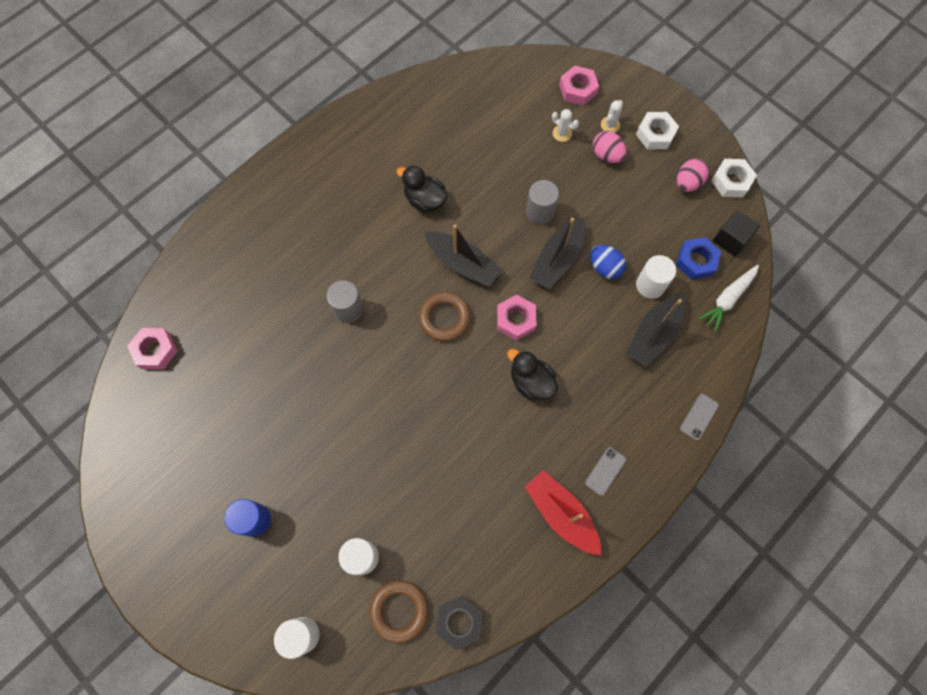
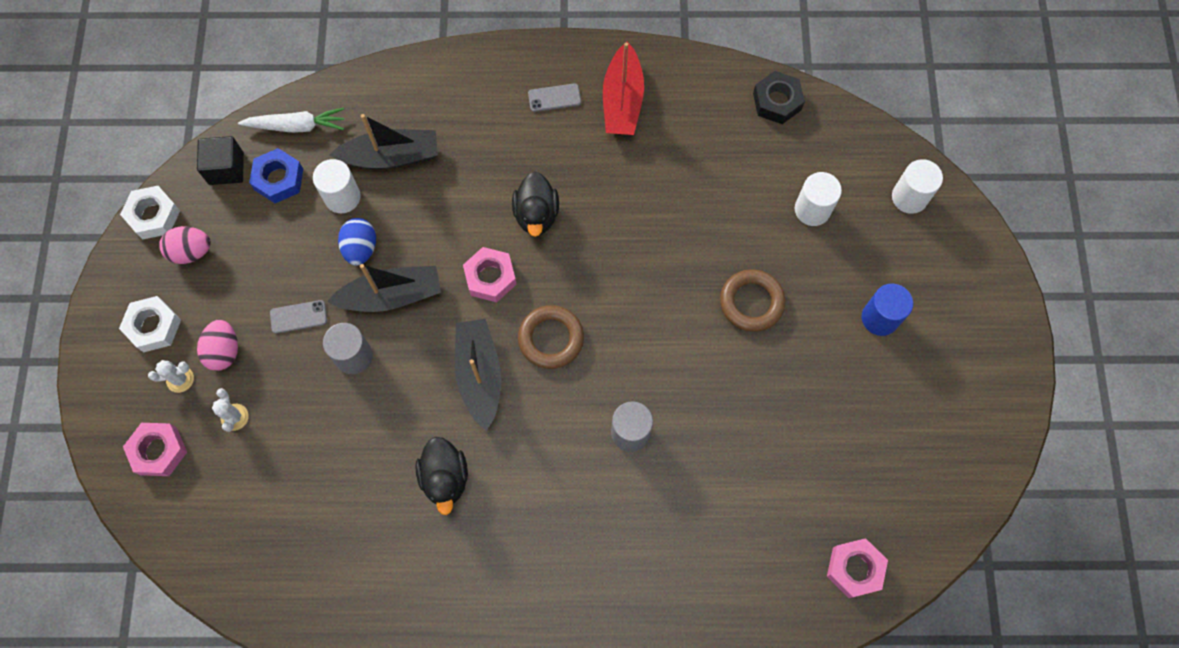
camera: 135 degrees left, 0 degrees up
brown ring [369,580,429,643] -> brown ring moved to [720,269,786,332]
grey phone [680,394,719,440] -> grey phone moved to [270,300,327,333]

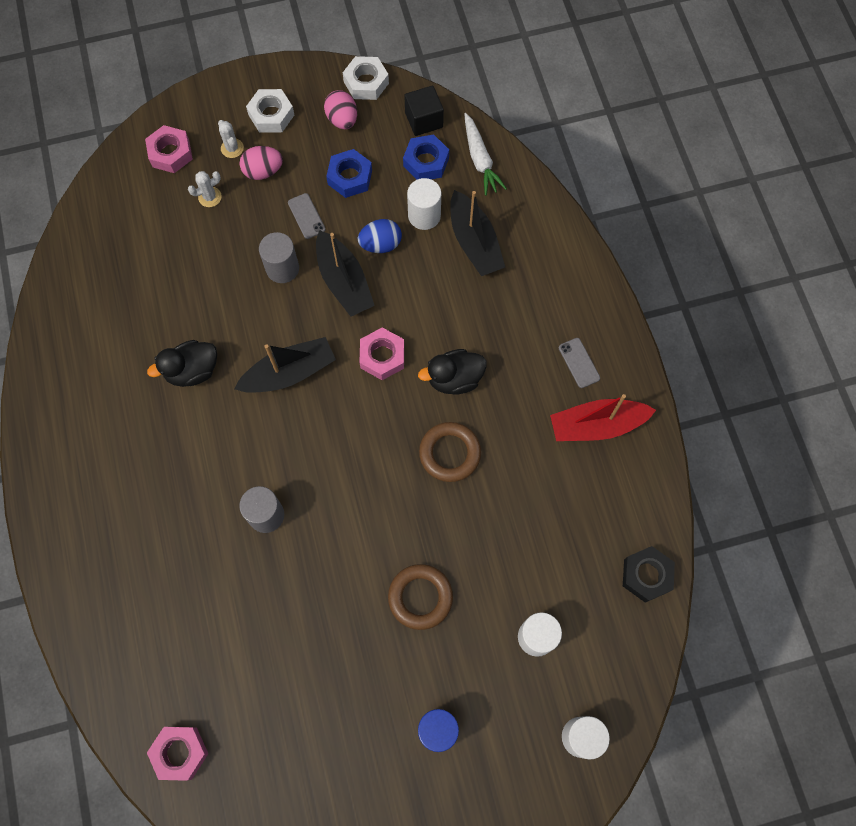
camera: 75 degrees right, 0 degrees up
brown ring [518,305,584,369] -> brown ring moved to [419,422,481,482]
none -> blue nut [326,149,372,198]

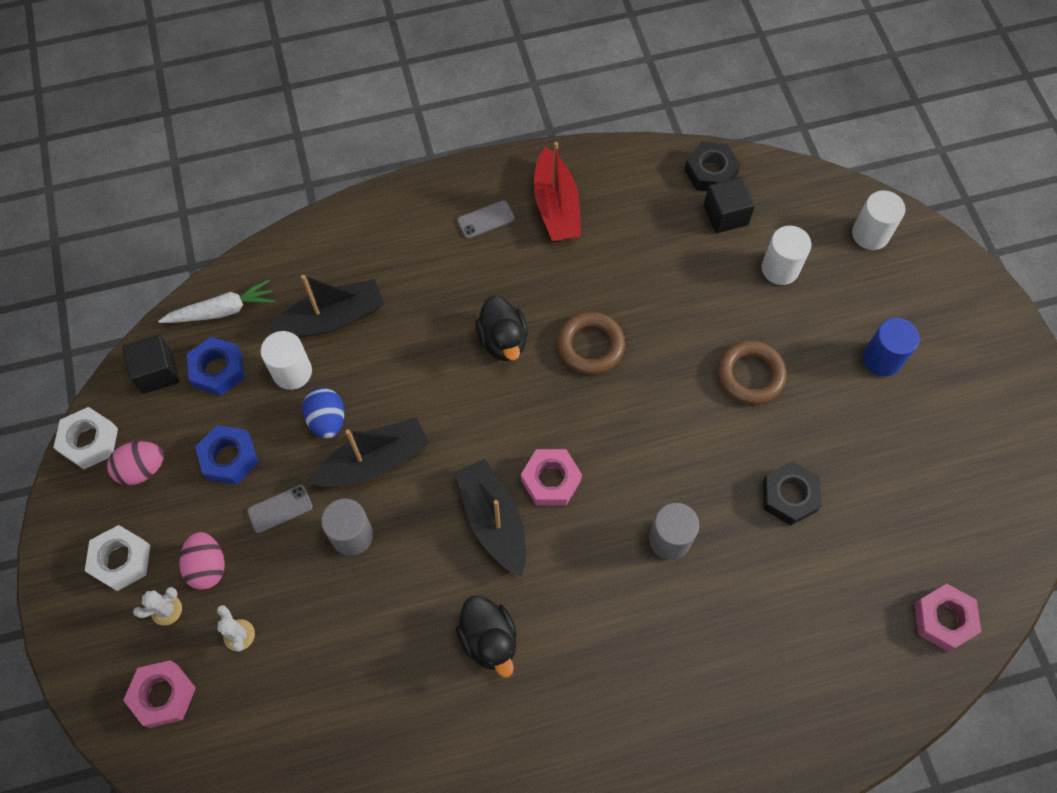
camera: 90 degrees left, 5 degrees down
pink nut [359,328,404,380] -> pink nut moved to [521,449,582,506]
none -> black cube [704,177,755,233]
none -> black nut [763,461,822,525]

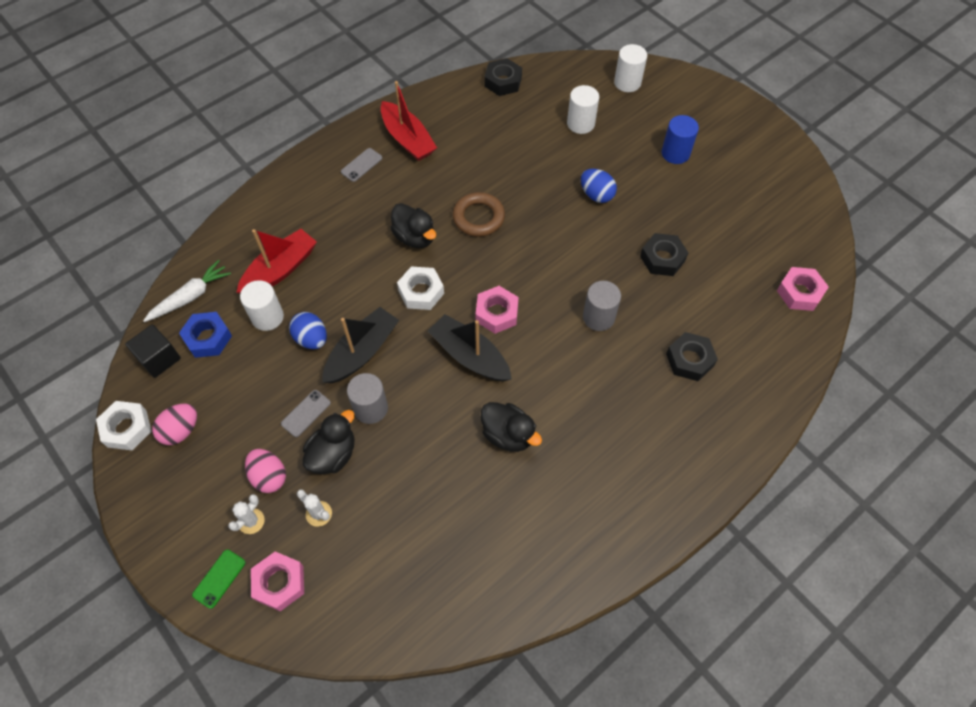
camera: 25 degrees left, 5 degrees down
white nut [85,525,150,591] -> white nut moved to [397,267,444,310]
blue nut [195,425,258,485] -> none
black boat [268,275,384,337] -> red boat [236,229,317,293]
black cube [704,177,755,233] -> none
brown ring [717,340,787,405] -> blue egg [581,169,617,203]
none -> green phone [192,549,246,609]
none -> black duck [303,410,355,474]
none -> black nut [666,332,718,381]

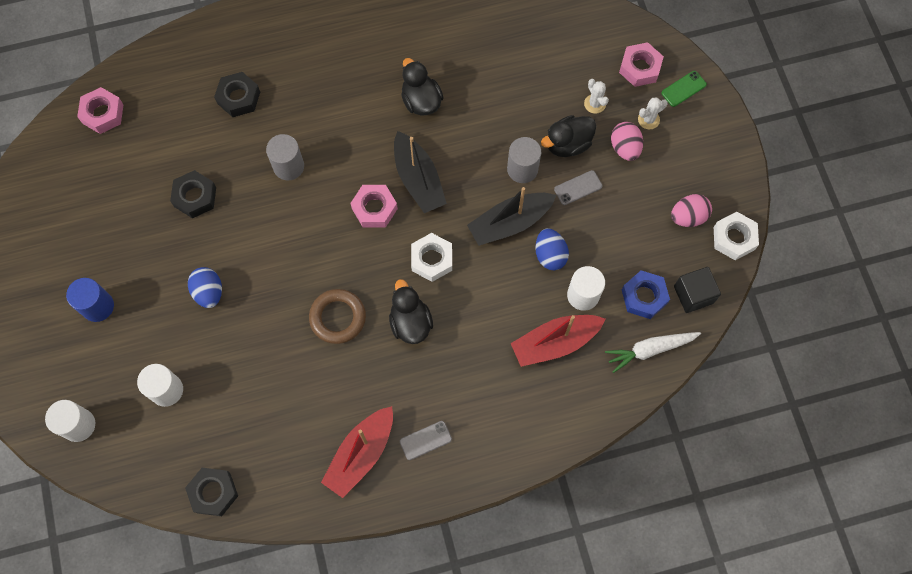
camera: 155 degrees left, 10 degrees up
red boat [381,81,437,161] -> red boat turned 135 degrees counterclockwise [321,406,393,498]

